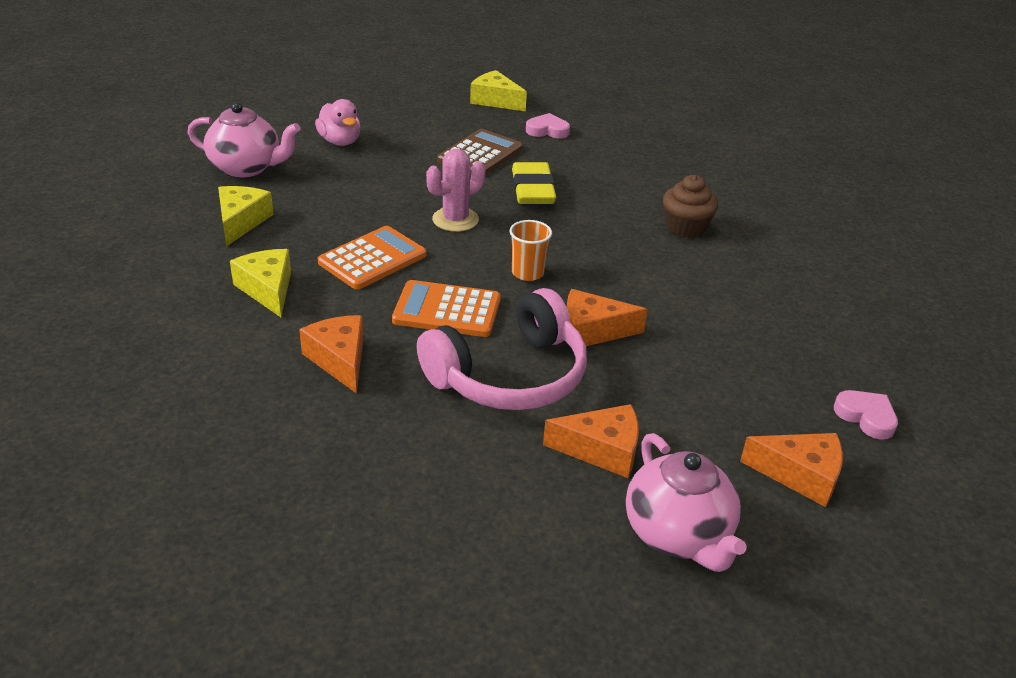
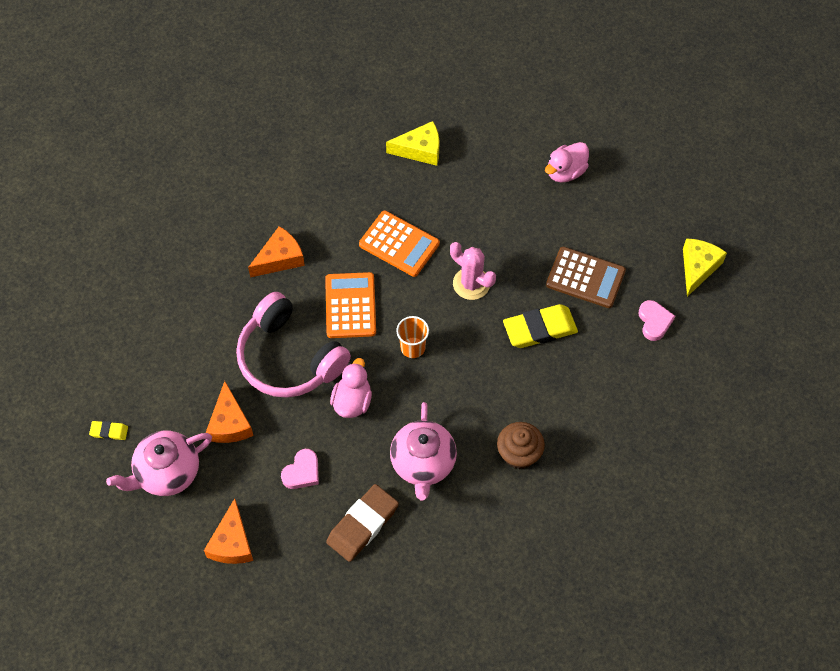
camera: 80 degrees right, 25 degrees up
pink teapot [187,102,301,177] -> pink teapot moved to [390,402,457,501]
yellow cheese [230,249,291,317] -> none
orange cheese [567,289,648,346] -> pink duck [330,358,372,418]
pink heart [834,390,898,440] -> pink heart moved to [281,449,319,489]
none -> yellow eraser [89,421,128,440]
none -> brown eraser [326,484,399,562]

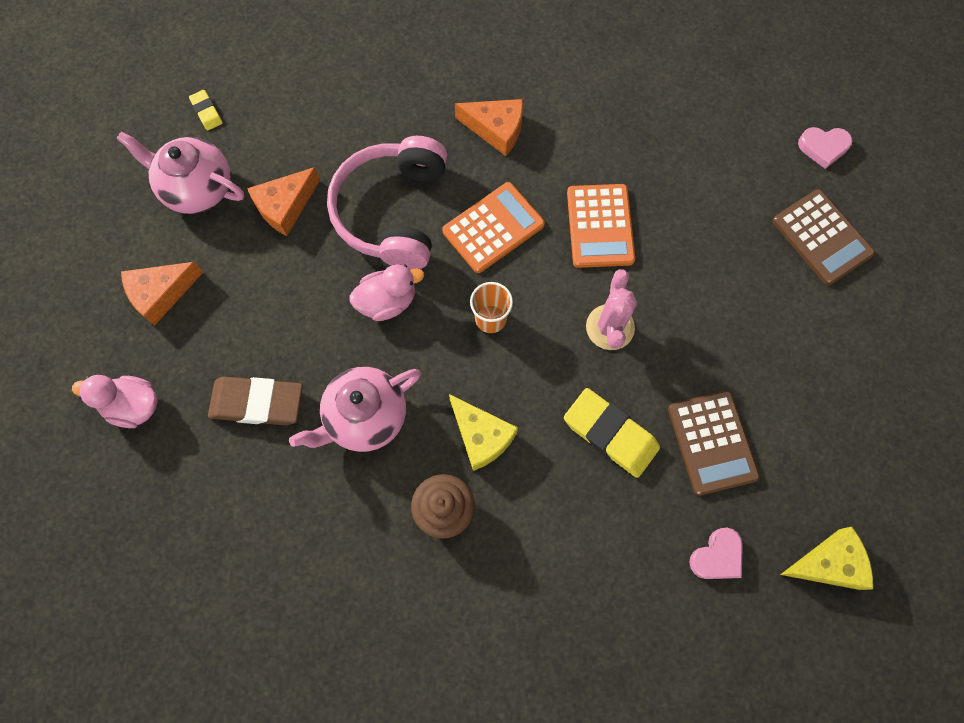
camera: 55 degrees right, 10 degrees up
pink heart [281,449,319,489] -> pink heart moved to [798,127,853,169]
yellow cheese [386,121,439,166] -> yellow cheese moved to [449,394,518,471]
pink duck [545,142,589,183] -> pink duck moved to [72,375,158,428]
none -> brown calculator [773,189,875,285]

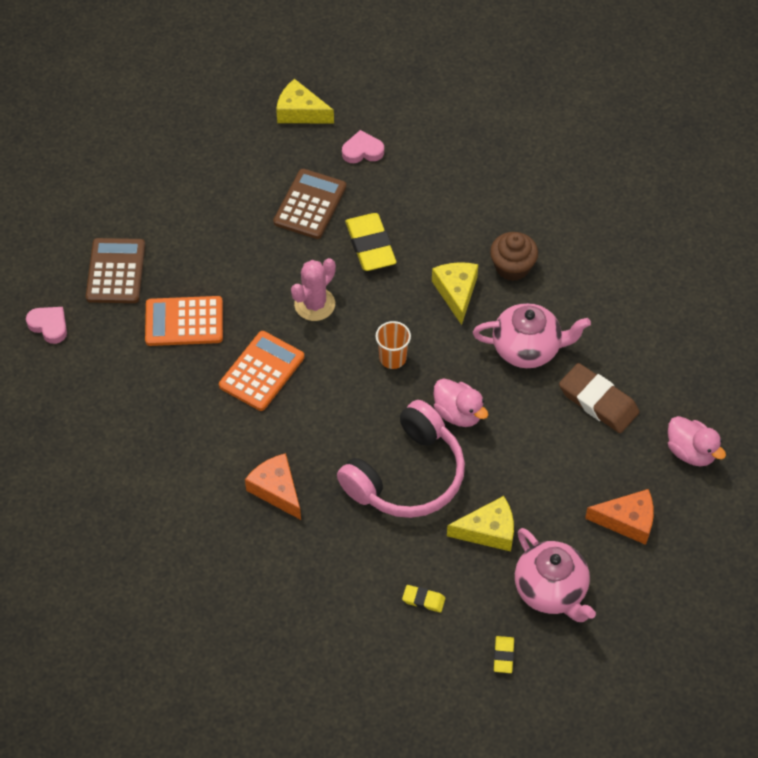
camera: 145 degrees left, 15 degrees down
orange cheese [247,167,320,236] -> yellow cheese [447,496,514,552]
pink duck [350,264,424,321] -> pink duck turned 150 degrees counterclockwise [433,378,488,427]
orange calculator [442,182,545,273] -> orange calculator moved to [145,296,223,346]
none -> yellow eraser [402,585,445,613]

